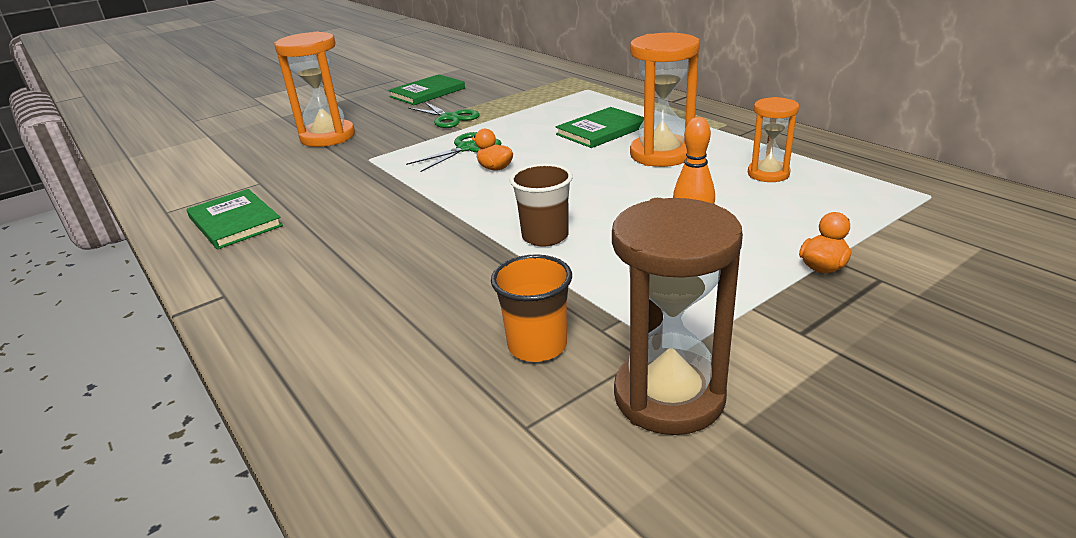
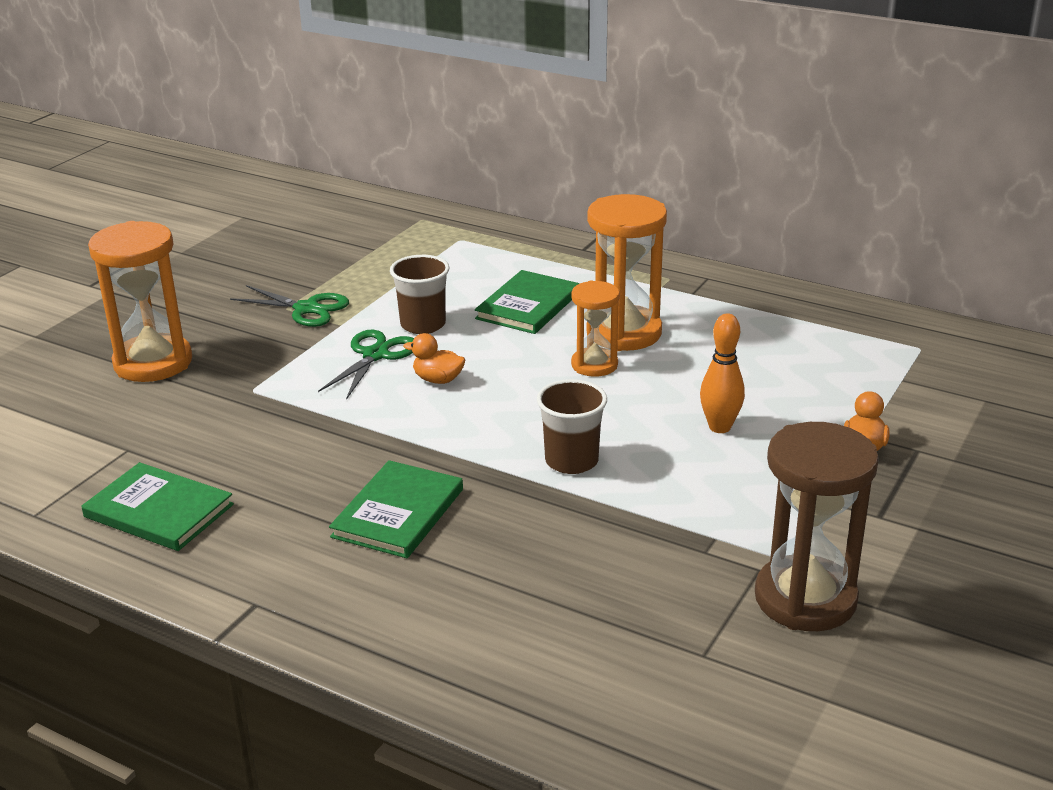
camera: 25 degrees left, 0 degrees up
green book [388,74,465,105] -> green book moved to [329,460,463,558]
orange cup [491,254,572,362] -> none
orange hourglass [748,97,799,182] -> orange hourglass moved to [571,281,620,377]
none -> brown cup [390,255,449,334]

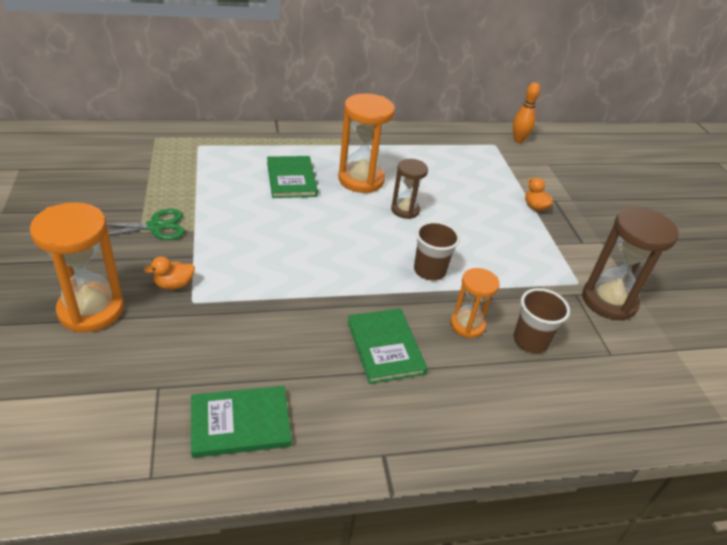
camera: 45 degrees left, 10 degrees up
green scissors [318,330,414,400] -> none
brown cup [390,255,449,334] -> brown cup moved to [513,288,570,353]
orange duck [403,333,465,384] -> orange duck moved to [144,256,195,290]
orange hourglass [571,281,620,377] -> orange hourglass moved to [450,268,500,338]
orange bowling pin [700,313,745,433] -> orange bowling pin moved to [513,82,540,143]
none -> brown hourglass [391,159,428,219]

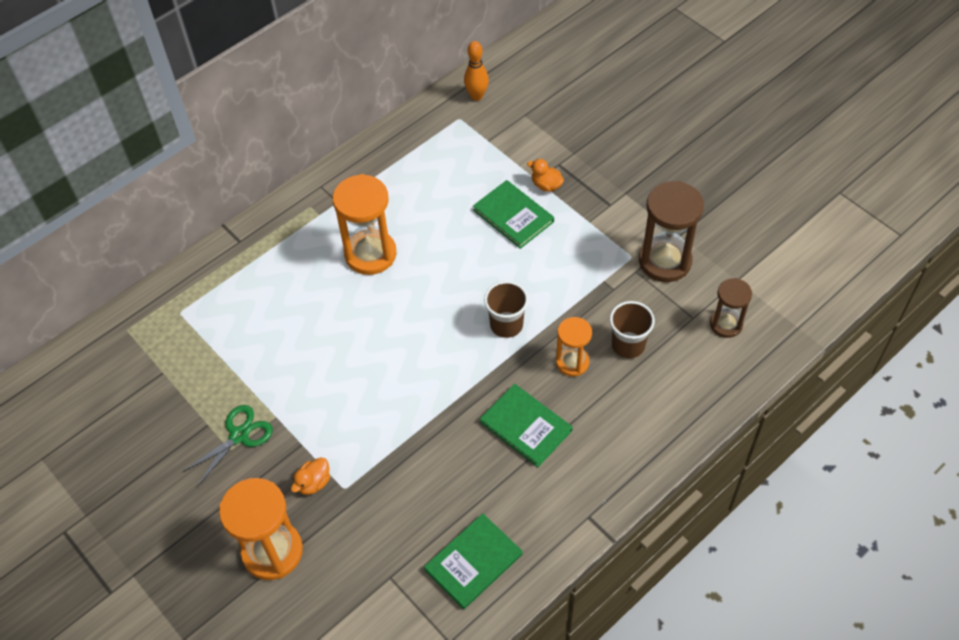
camera: 25 degrees left, 15 degrees up
green book [267,156,318,198] -> green book moved to [473,180,554,249]
brown hourglass [391,159,428,219] -> brown hourglass moved to [710,278,752,338]

